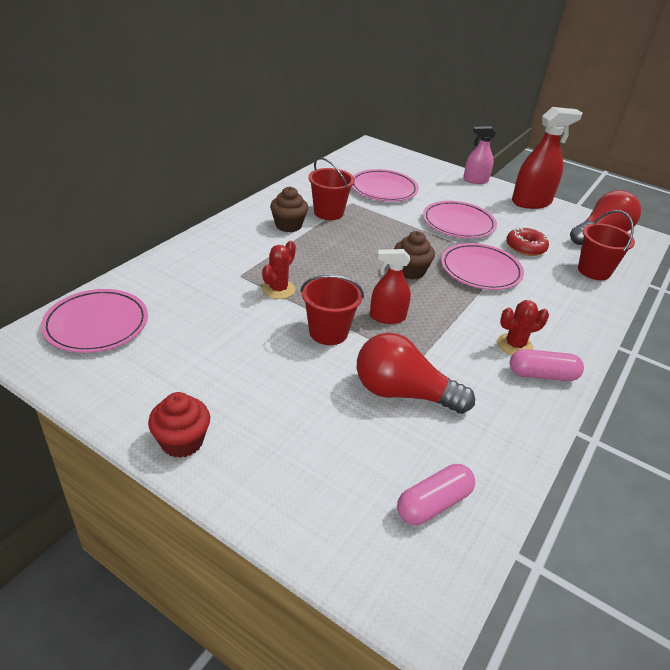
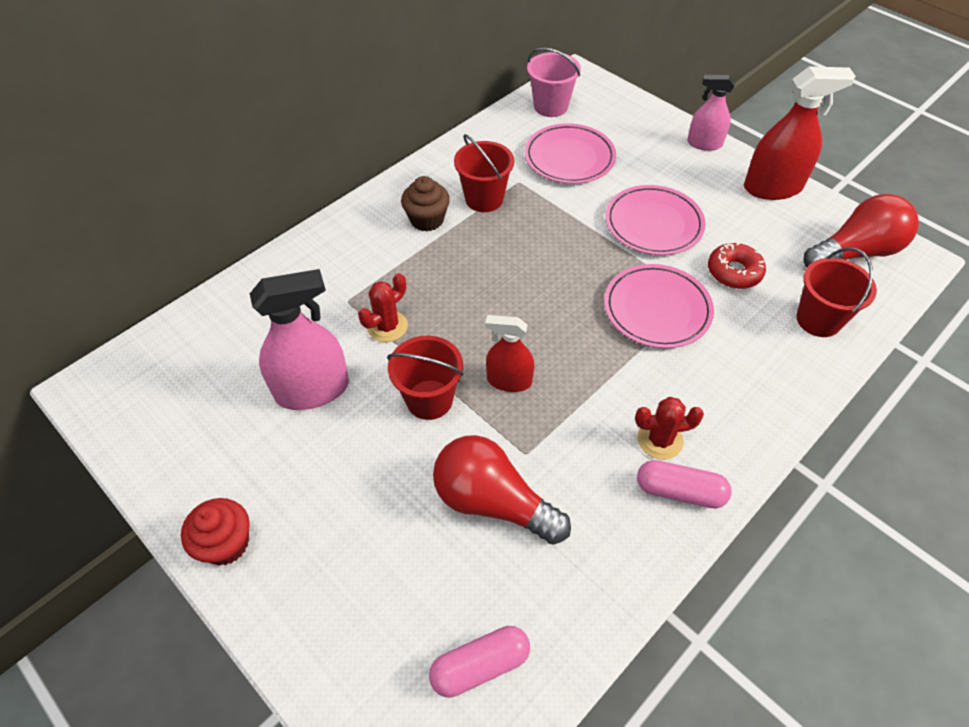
camera: 15 degrees right, 15 degrees up
pink plate [41,289,148,353] -> none
brown cupcake [394,231,435,280] -> none
none -> pink spray bottle [250,269,349,410]
none -> pink bucket [527,48,581,117]

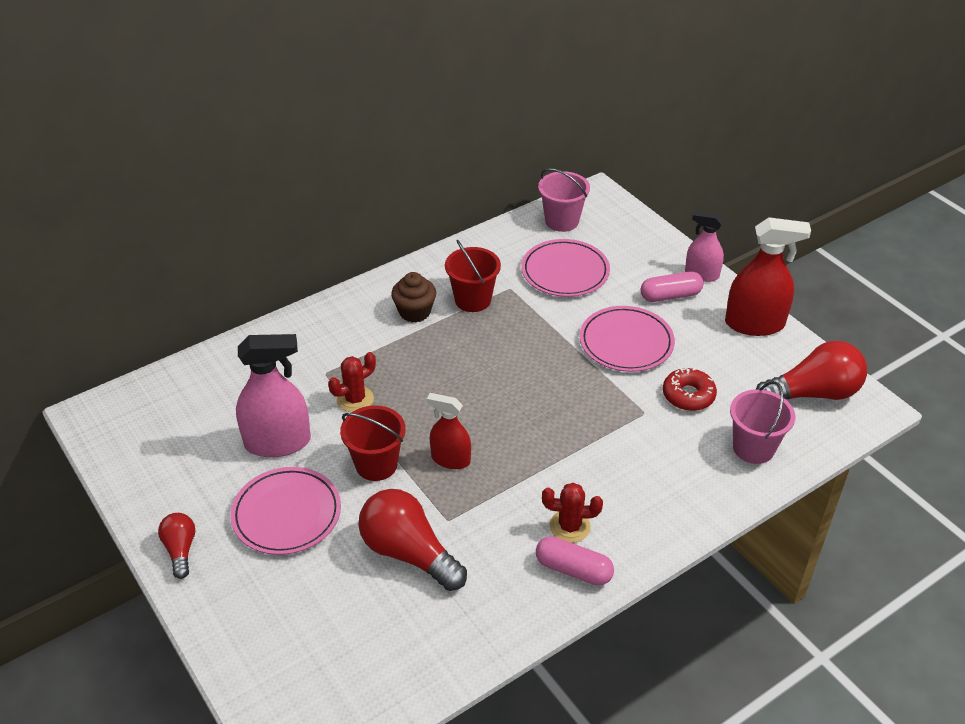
camera: 10 degrees right, 10 degrees down
red cupcake [181,498,250,565] -> red light bulb [158,513,195,579]
pink capsule [429,626,530,698] -> pink capsule moved to [641,271,703,302]
pink plate [604,264,714,348] -> pink plate moved to [230,467,341,555]
red bucket [796,247,877,337] -> pink bucket [730,381,795,464]

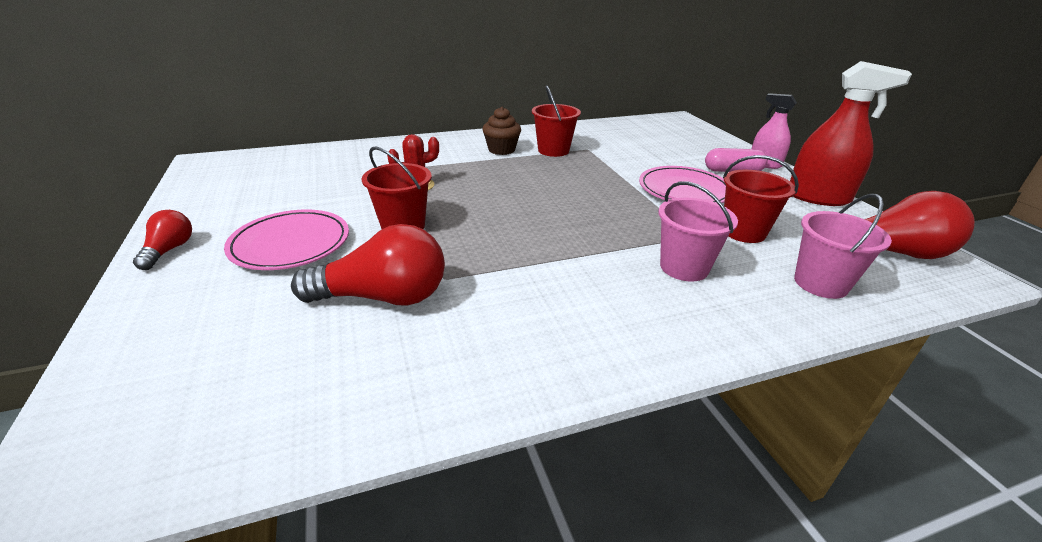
camera: 15 degrees right, 10 degrees down
pink spray bottle [236,334,311,457] -> none
red light bulb [359,489,467,591] -> red light bulb turned 120 degrees clockwise [291,224,445,306]
red spray bottle [427,393,471,469] -> none
pink plate [521,239,610,297] -> none
pink capsule [536,536,614,586] -> none
pink bucket [538,168,590,232] -> pink bucket moved to [658,181,738,282]
red cactus [542,483,603,543] -> none
red donut [663,368,717,411] -> red bucket [723,155,799,243]

